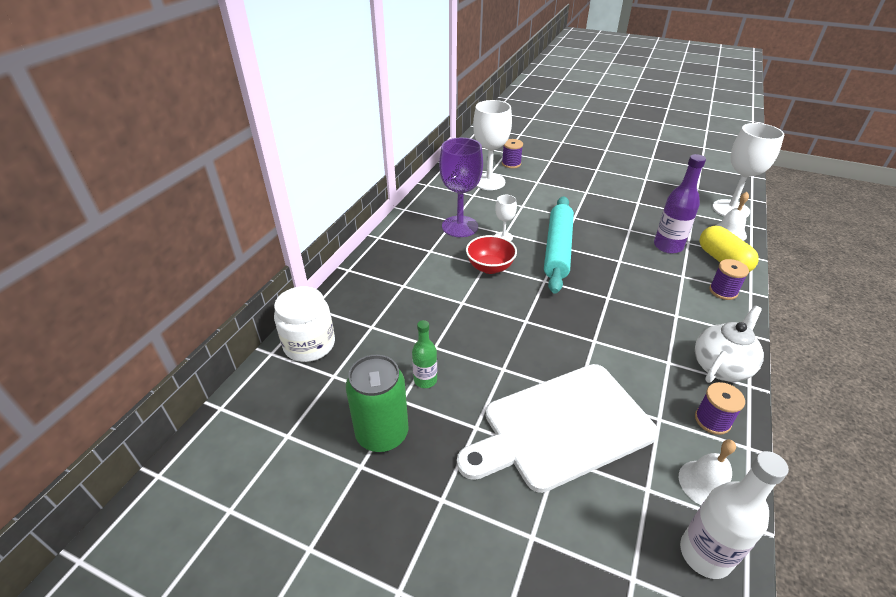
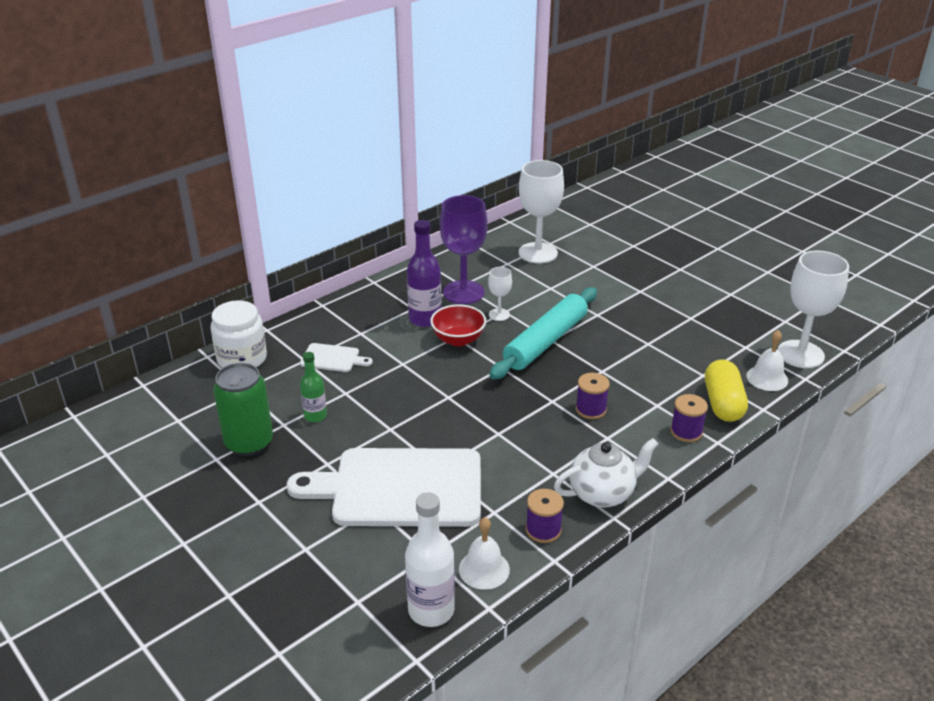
camera: 25 degrees right, 5 degrees down
purple spool [502,139,523,168] -> purple spool moved to [576,373,610,419]
purple bottle [654,154,706,254] -> purple bottle moved to [407,220,442,327]
none -> white cutting board [300,343,373,372]

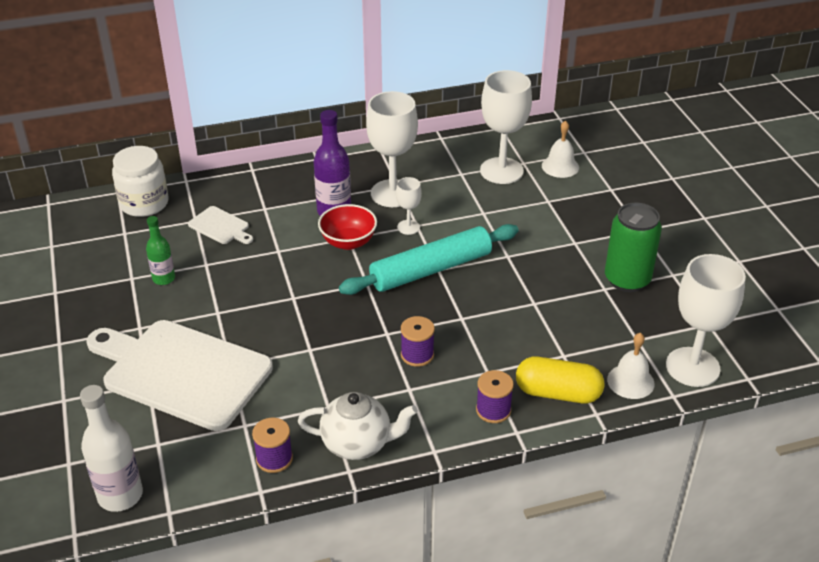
camera: 25 degrees right, 5 degrees up
green can [213,363,273,456] -> green can moved to [605,203,662,292]
purple goblet [440,195,488,304] -> white goblet [366,91,418,207]
white bell [459,517,510,590] -> white bell moved to [542,120,579,178]
yellow capsule [705,359,748,422] -> yellow capsule turned 75 degrees clockwise [516,357,604,403]

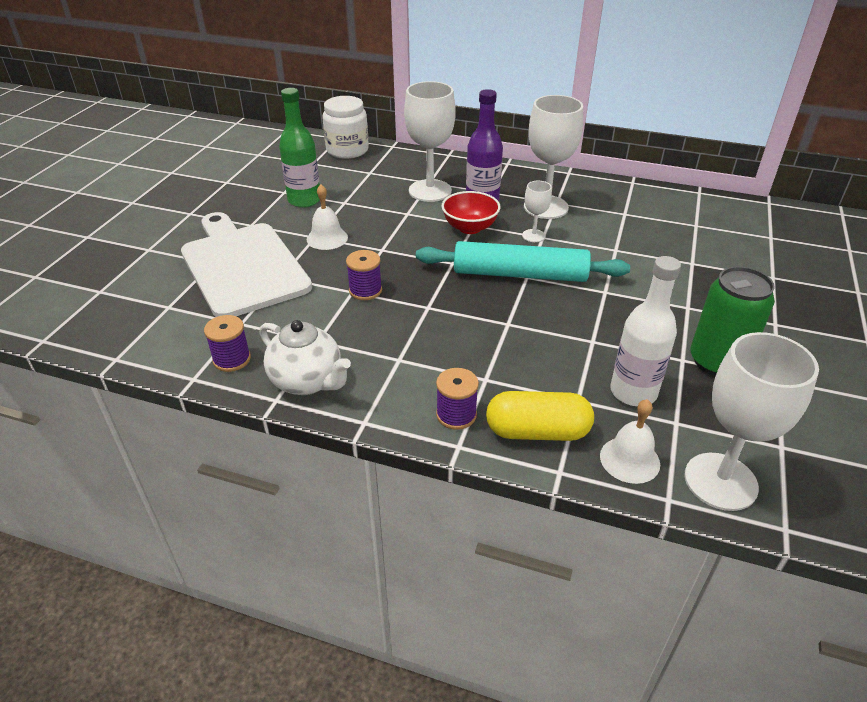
camera: 35 degrees right, 0 degrees up
white bottle [80,385,143,512] -> white bottle moved to [610,256,681,406]
green bottle [146,216,175,285] -> green bottle [279,88,320,208], size x1.62
white cutting board [188,206,253,244] -> none
purple spool [401,316,435,367] -> purple spool moved to [346,250,382,300]
white goblet [480,70,532,184] -> white goblet moved to [404,81,456,202]
yellow capsule [516,357,604,403] -> yellow capsule turned 45 degrees counterclockwise [486,391,594,441]
white bell [542,120,579,178] -> white bell moved to [307,185,348,250]

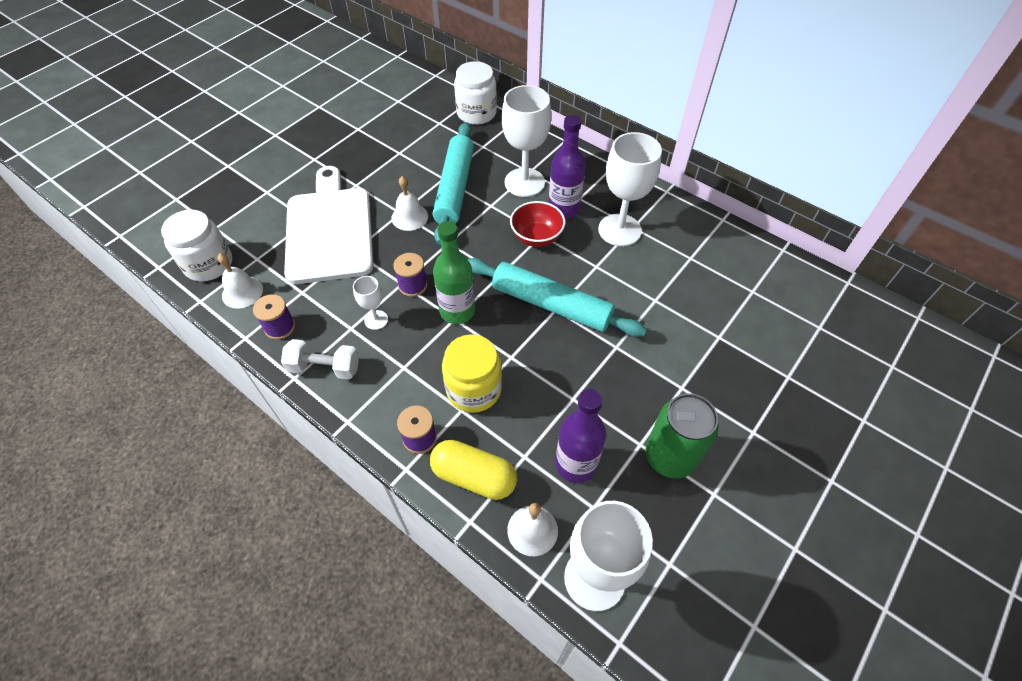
camera: 20 degrees right, 15 degrees up
white teapot [260,320,351,395] -> white dumbbell [281,339,359,380]
green bottle [279,88,320,208] -> green bottle moved to [433,221,475,324]
white goblet [522,181,552,242] -> white goblet moved to [353,276,388,330]
white bottle [610,256,681,406] -> purple bottle [555,389,606,483]
none -> white jar [161,210,232,282]
none -> white bell [217,253,263,309]
none -> turquoise rolling pin [432,122,474,245]
none -> yellow jar [442,334,502,413]

